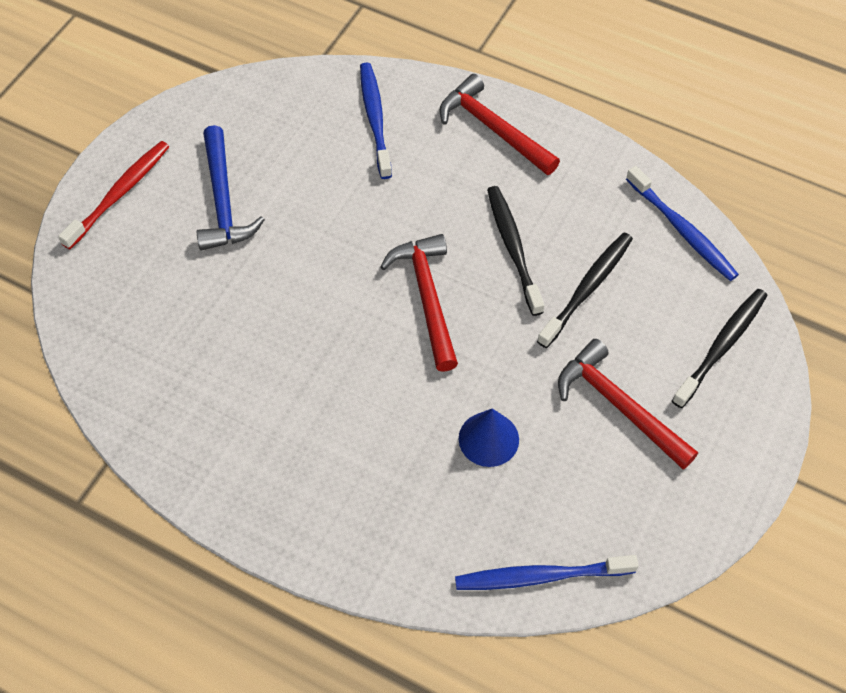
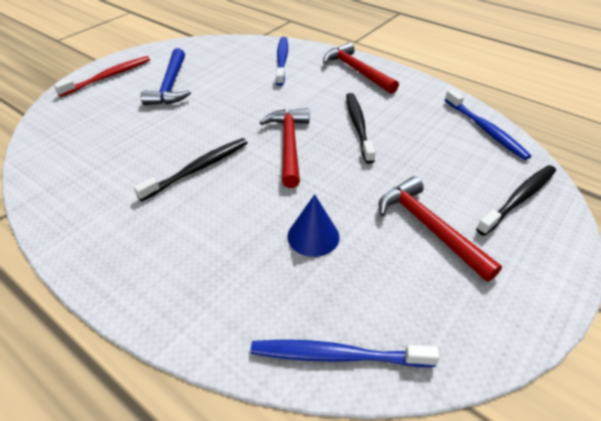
camera: 10 degrees right, 15 degrees down
black toothbrush [537,233,633,348] -> black toothbrush moved to [134,138,247,201]

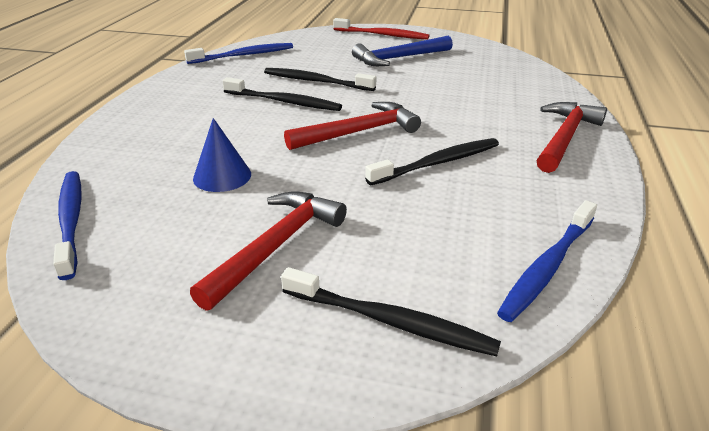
camera: 65 degrees right, 10 degrees down
blue toothbrush [276,37,288,86] -> blue toothbrush moved to [184,43,293,64]
none -> black toothbrush [264,68,376,91]

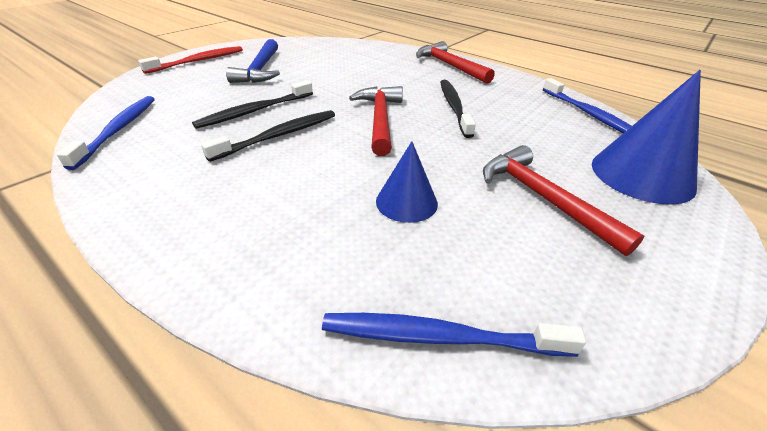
camera: 65 degrees left, 5 degrees up
black toothbrush [281,267,501,357] -> blue cone [592,70,701,205]

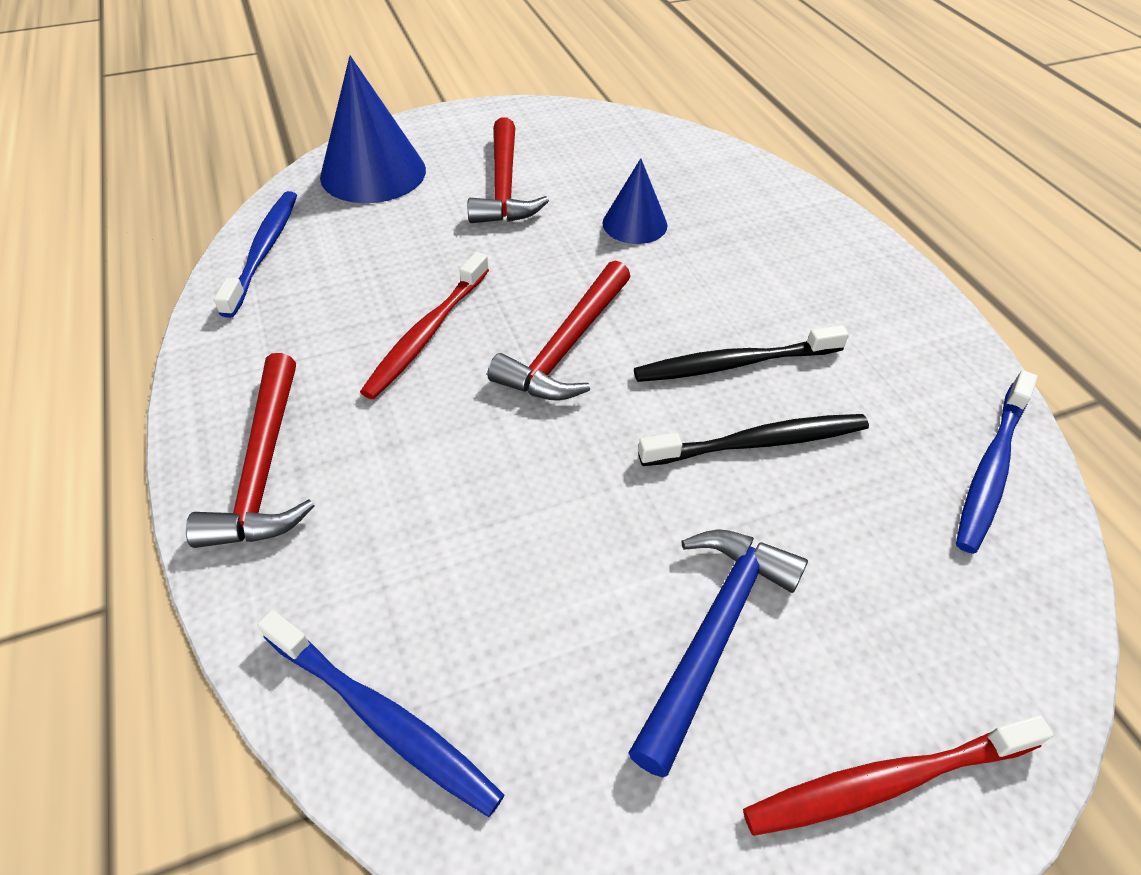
camera: 150 degrees left, 10 degrees up
blue toothbrush [322,313,586,357] -> blue toothbrush moved to [257,610,504,817]
black toothbrush [440,80,476,138] -> red toothbrush [360,252,489,399]

